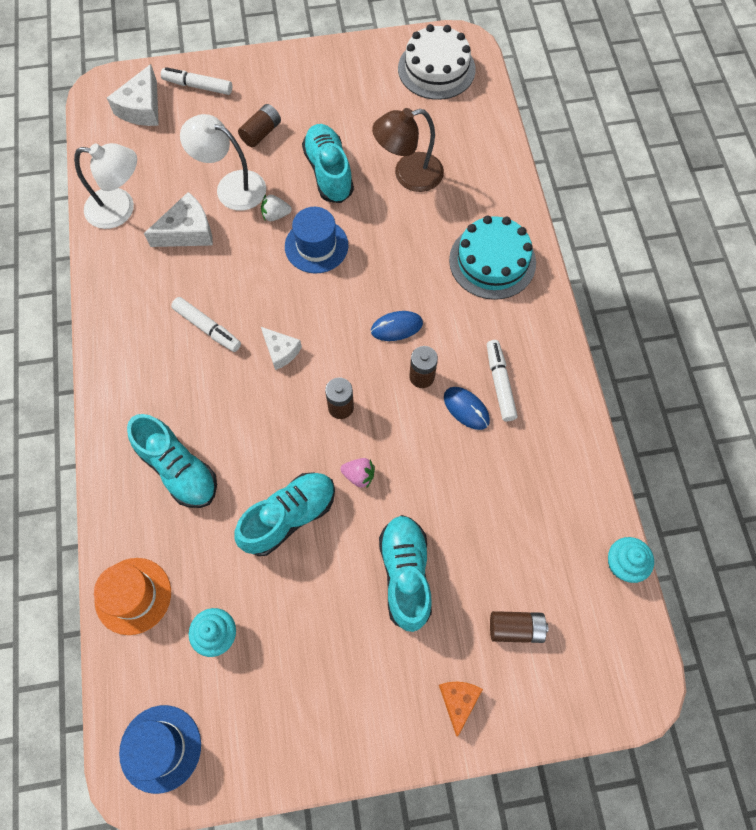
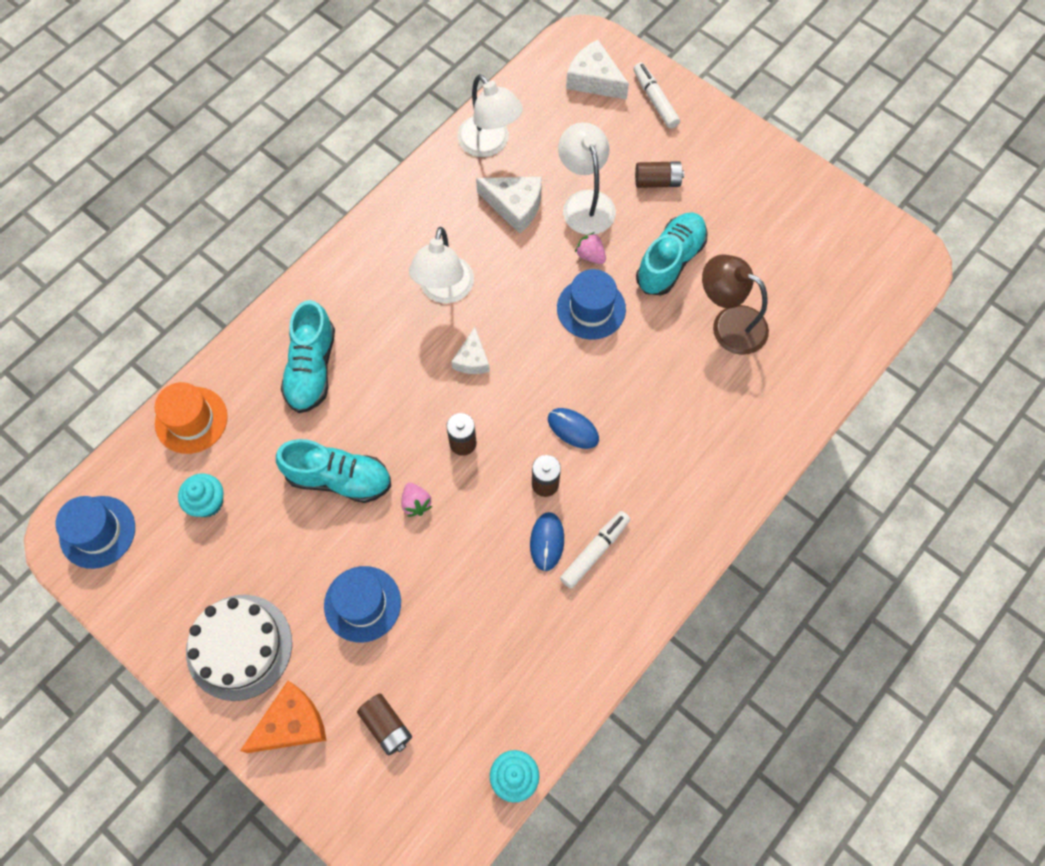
camera: 50 degrees right, 0 degrees up
white cheese [107,64,159,126] -> white cheese turned 60 degrees clockwise [566,40,629,100]
white marker [171,297,241,352] -> white lamp [409,227,474,303]
white strawberry [261,195,292,221] -> pink strawberry [575,232,606,264]
turquoise shoe [379,515,432,632] -> blue hat [324,566,401,643]
white cake [398,24,476,100] -> white cake moved to [186,595,292,701]
orange cheese [439,682,483,736] -> orange cheese [240,681,327,753], size x1.55
turquoise cake [449,215,536,300] -> none

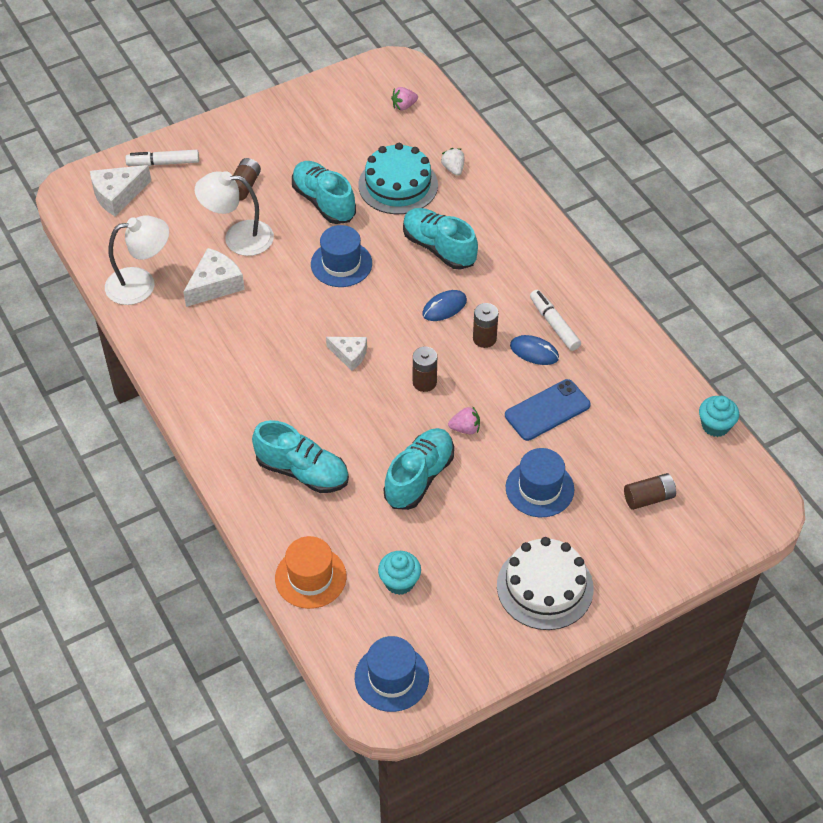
camera: 70 degrees left, 15 degrees down
orange cheese [240,681,327,753] -> none
white lamp [409,227,474,303] -> none
pink strawberry [575,232,606,264] -> pink strawberry moved to [391,87,418,111]
brown lamp [702,254,769,355] -> turquoise cake [358,143,438,214]
none -> turquoise shoe [403,208,478,269]
none -> white strawberry [441,148,465,176]
none -> blue phone [505,379,591,441]

